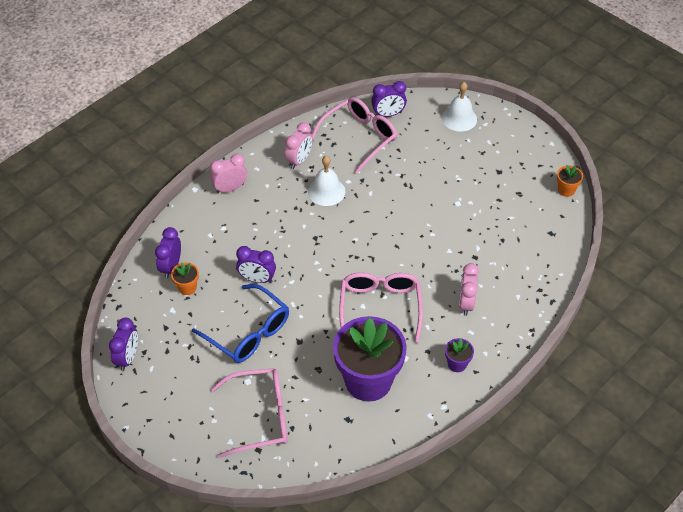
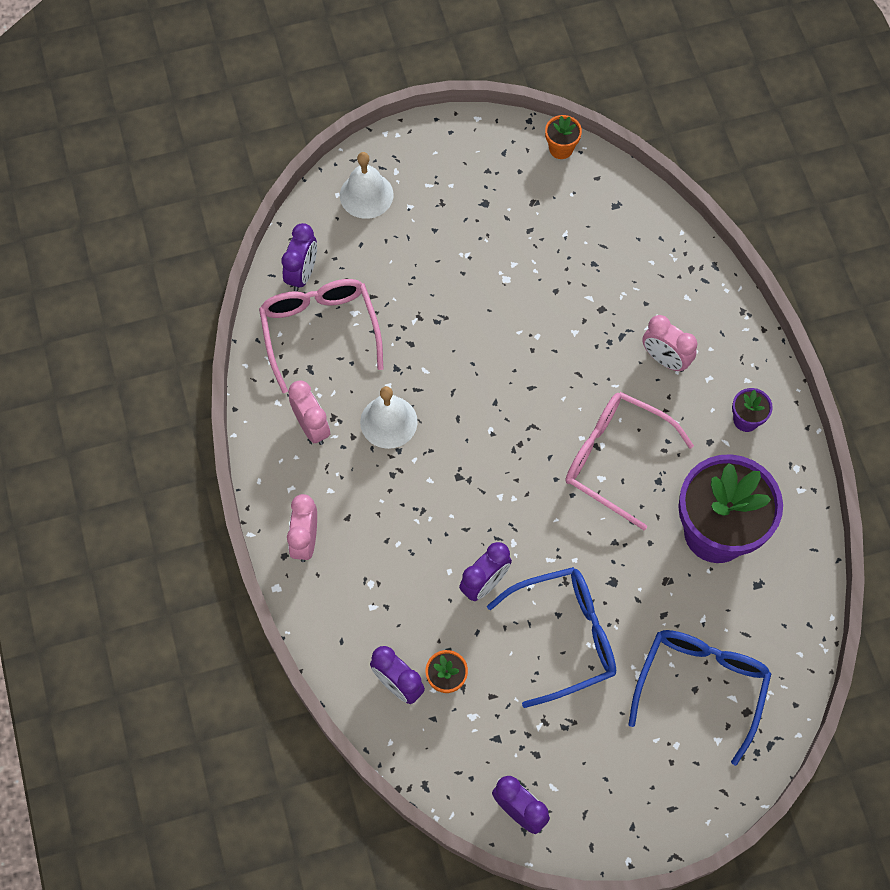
camera: 60 degrees left, 15 degrees up
pink glasses [211,368,287,458] -> blue glasses [628,630,772,766]

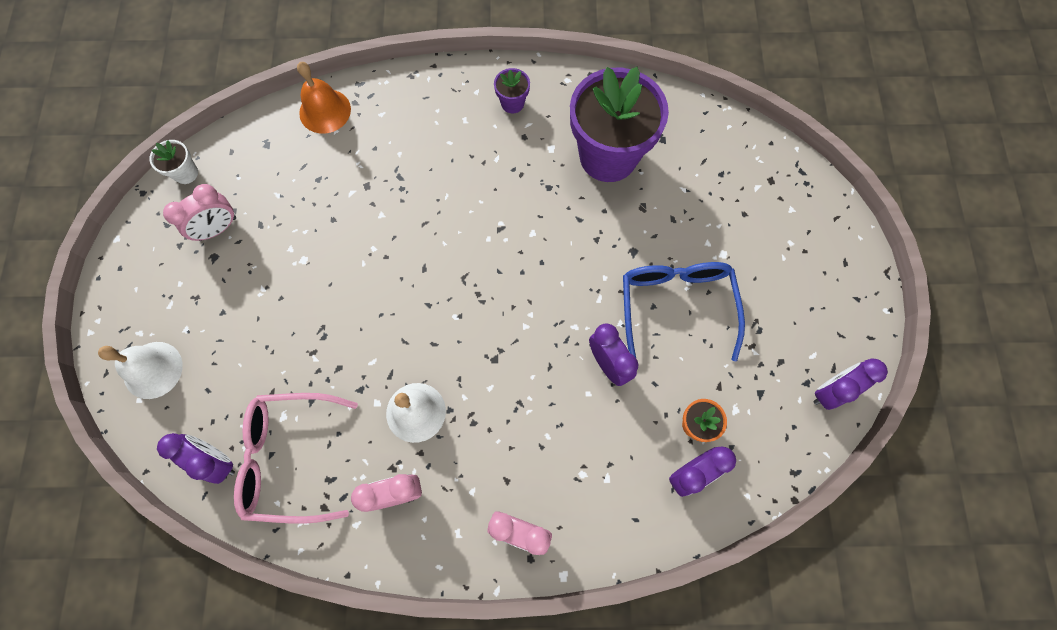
camera: 75 degrees left, 5 degrees up
orange flower pot [545,115,582,159] -> white flower pot [150,140,198,184]
pink glasses [565,392,694,530] -> none
blue glasses [628,630,772,766] -> none
pink clock [642,315,697,372] -> pink clock moved to [163,184,236,241]
none -> orange bell [297,62,351,134]

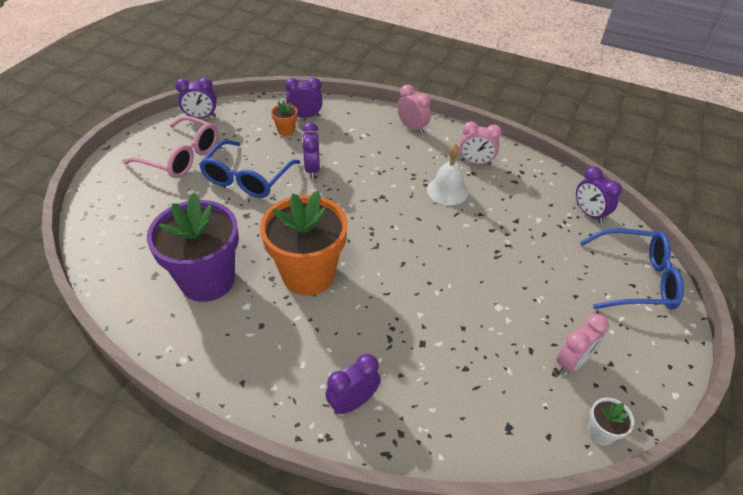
camera: 155 degrees left, 25 degrees down
white bell [98,342,183,399] -> blue glasses [580,228,684,309]
pink clock [163,184,236,241] -> pink clock turned 150 degrees clockwise [556,314,609,375]
pink glasses [234,393,358,524] -> pink glasses moved to [124,116,218,178]
orange bell [297,62,351,134] -> none
purple flower pot [494,68,530,113] -> none
none -> orange flower pot [260,191,348,296]
none -> purple clock [325,354,381,415]

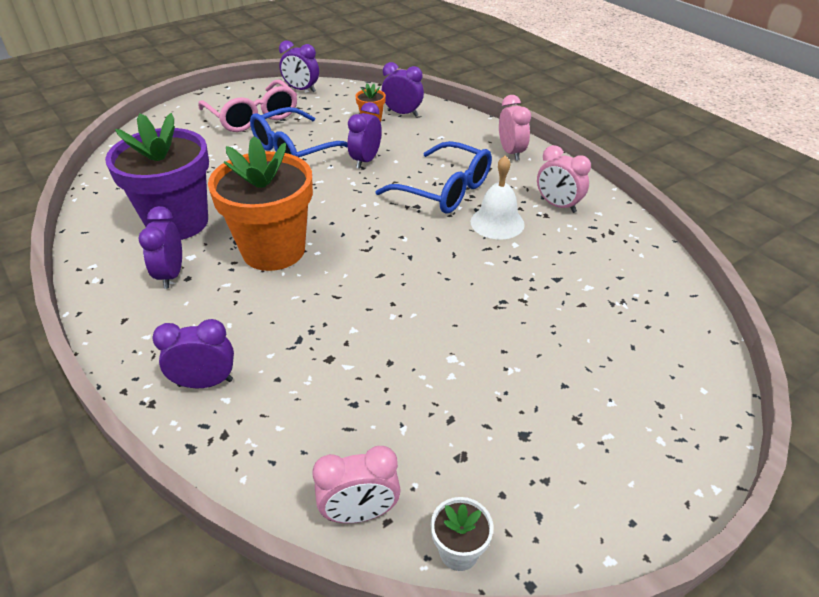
camera: 30 degrees right, 5 degrees down
pink clock [556,314,609,375] -> pink clock moved to [312,446,401,523]
purple clock [576,166,622,223] -> purple clock moved to [139,206,182,289]
blue glasses [580,228,684,309] -> blue glasses moved to [375,141,492,214]

